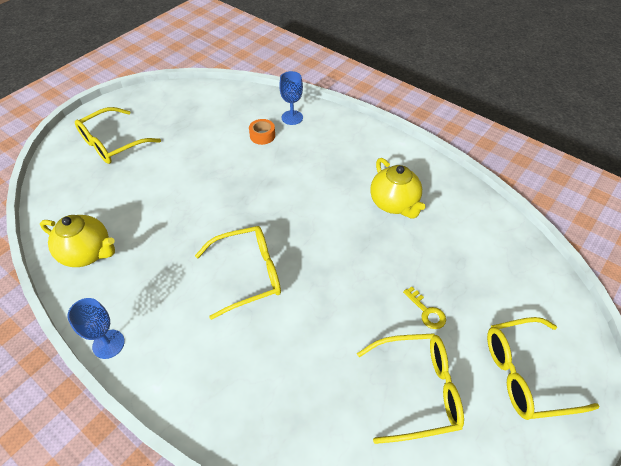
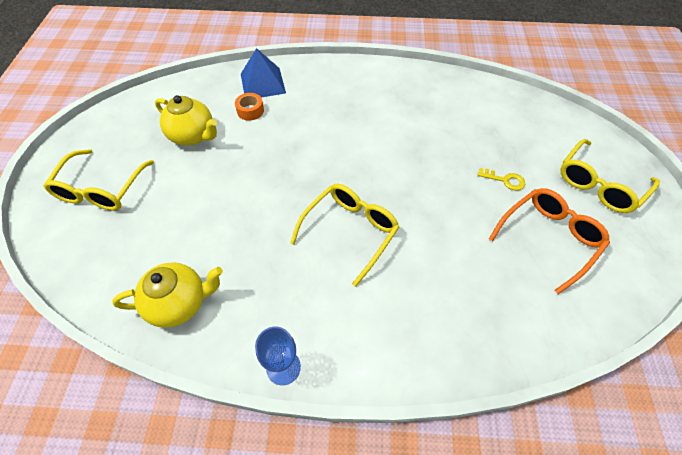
camera: 35 degrees left, 5 degrees up
blue goblet [279,71,303,125] -> blue pyramid [241,48,286,97]
yellow glasses [357,333,464,444] -> orange glasses [489,188,610,294]
yellow teapot [370,158,426,219] -> yellow teapot moved to [155,95,217,145]

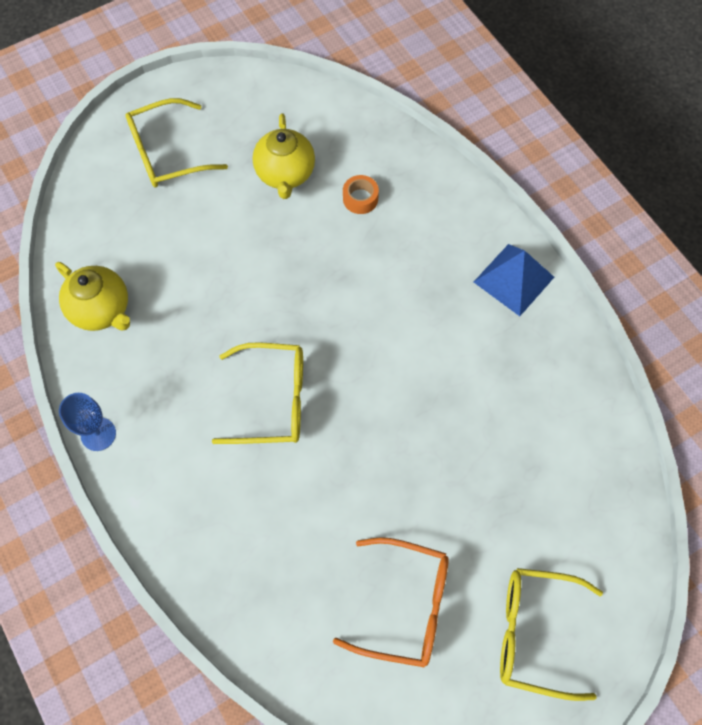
camera: 55 degrees right, 10 degrees up
blue pyramid [241,48,286,97] -> blue pyramid moved to [474,244,554,316]
yellow key [477,168,525,191] -> none

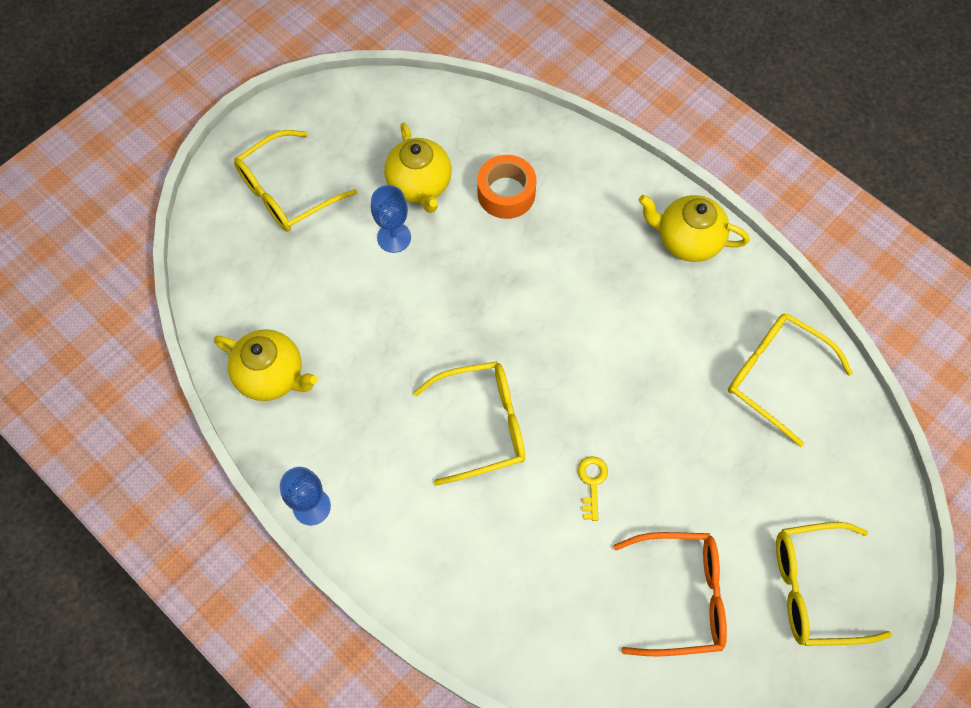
camera: 15 degrees left, 0 degrees up
orange tape [343,175,379,214] -> orange tape [477,155,537,219], size x1.53
blue pyramid [474,244,554,316] -> yellow teapot [639,195,749,262]
none -> blue goblet [371,185,411,253]
none -> yellow key [578,456,608,521]
none -> yellow glasses [728,313,853,447]

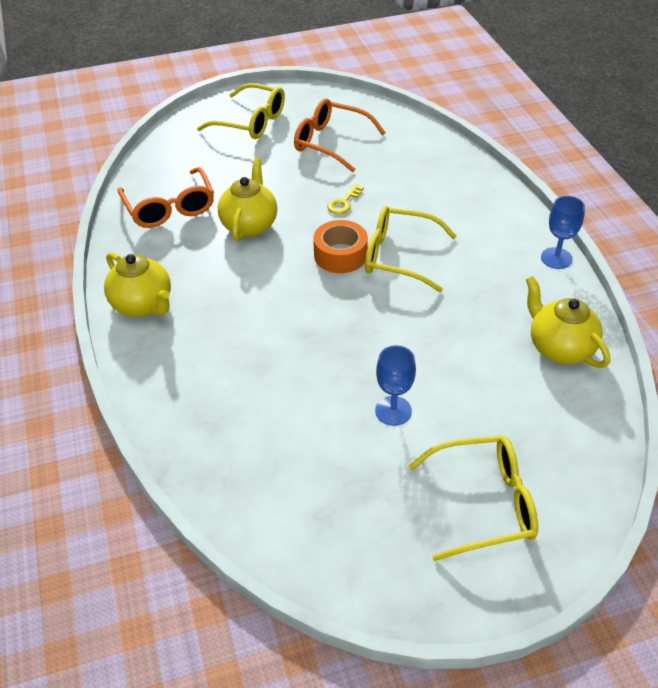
camera: 150 degrees left, 20 degrees down
yellow teapot [384,122,452,213] -> yellow teapot moved to [218,158,277,242]
orange tape [477,155,537,219] -> orange tape moved to [313,220,368,273]
yellow glasses [728,313,853,447] -> orange glasses [117,167,214,228]

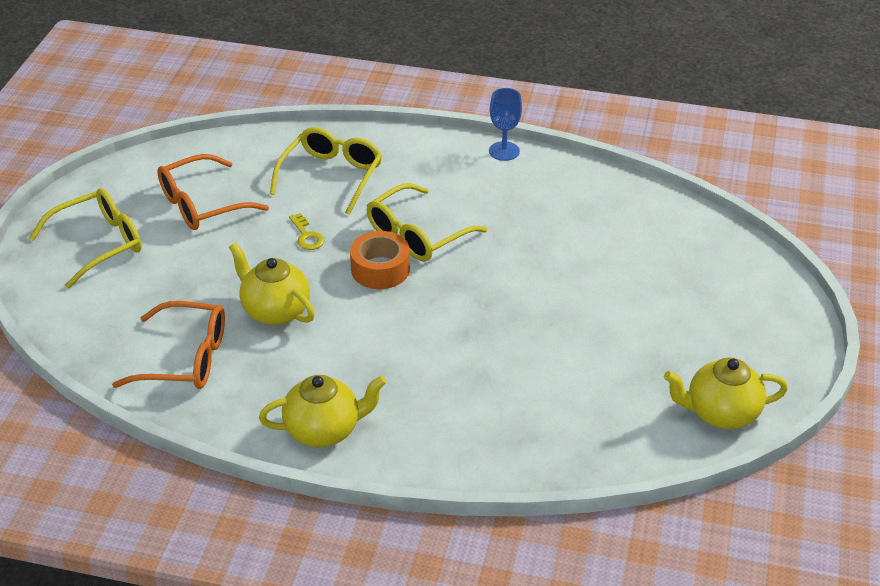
camera: 60 degrees left, 5 degrees down
blue goblet [375,345,416,426] -> none
yellow glasses [408,435,538,561] -> yellow glasses moved to [270,127,382,215]
yellow teapot [526,276,610,368] -> yellow teapot moved to [664,357,788,429]

